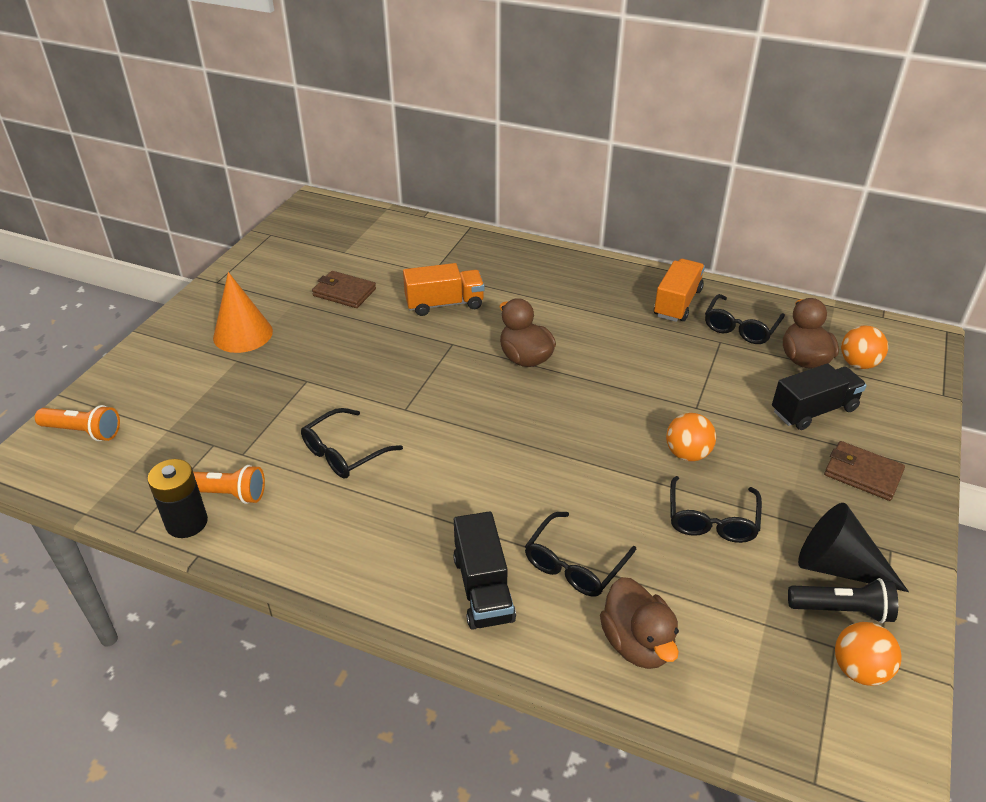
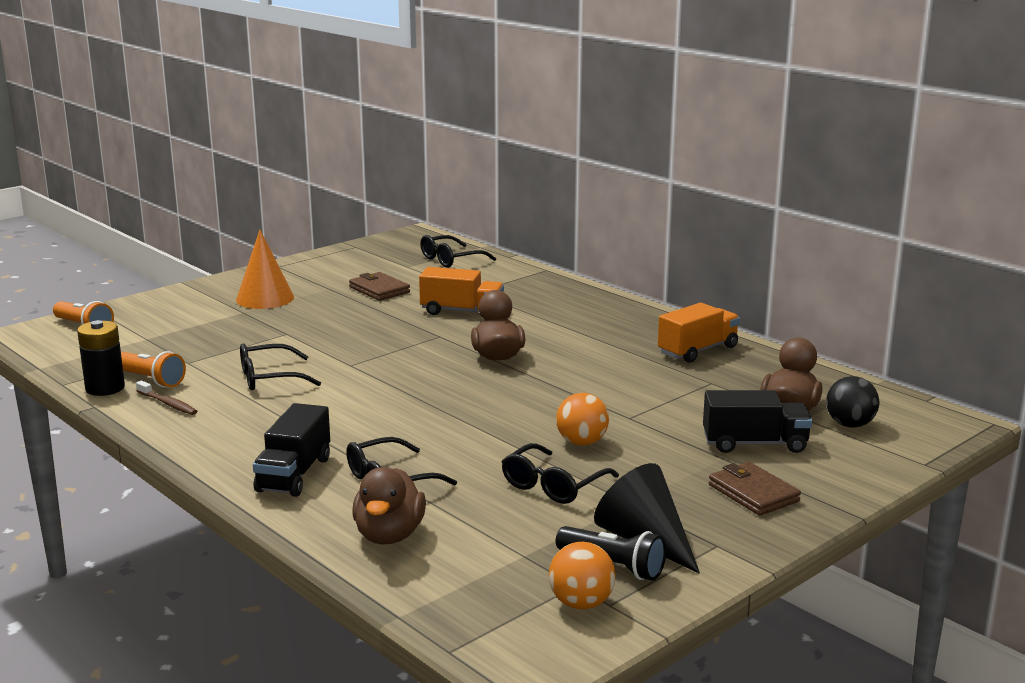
camera: 25 degrees right, 20 degrees down
black glasses [705,294,785,344] -> black glasses moved to [420,235,496,268]
orange ball [841,325,888,369] -> black ball [826,376,879,428]
none -> brown toothbrush [136,381,197,415]

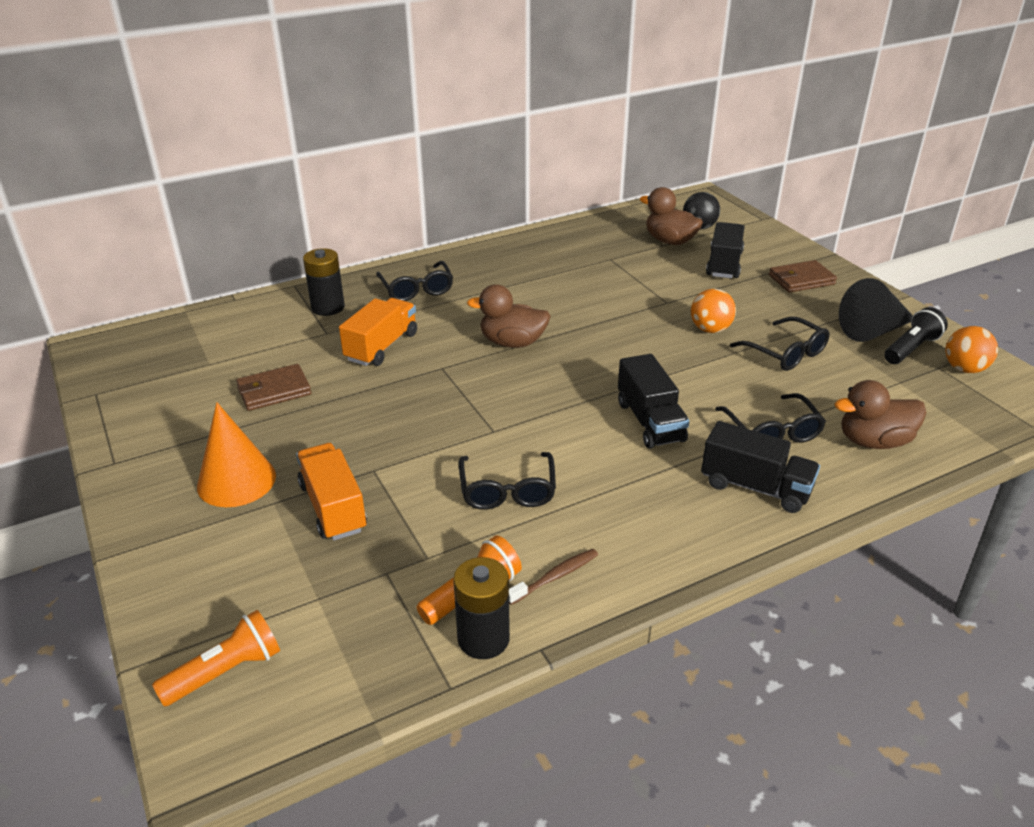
camera: 75 degrees left, 15 degrees up
brown duck [352,467,426,545] -> brown duck turned 150 degrees clockwise [835,380,926,449]
black glasses [420,235,496,268] -> black glasses moved to [376,261,453,301]
orange truck [658,303,740,363] -> orange truck moved to [296,443,367,541]
none -> black battery [303,248,345,316]
none -> black truck [618,354,689,448]

